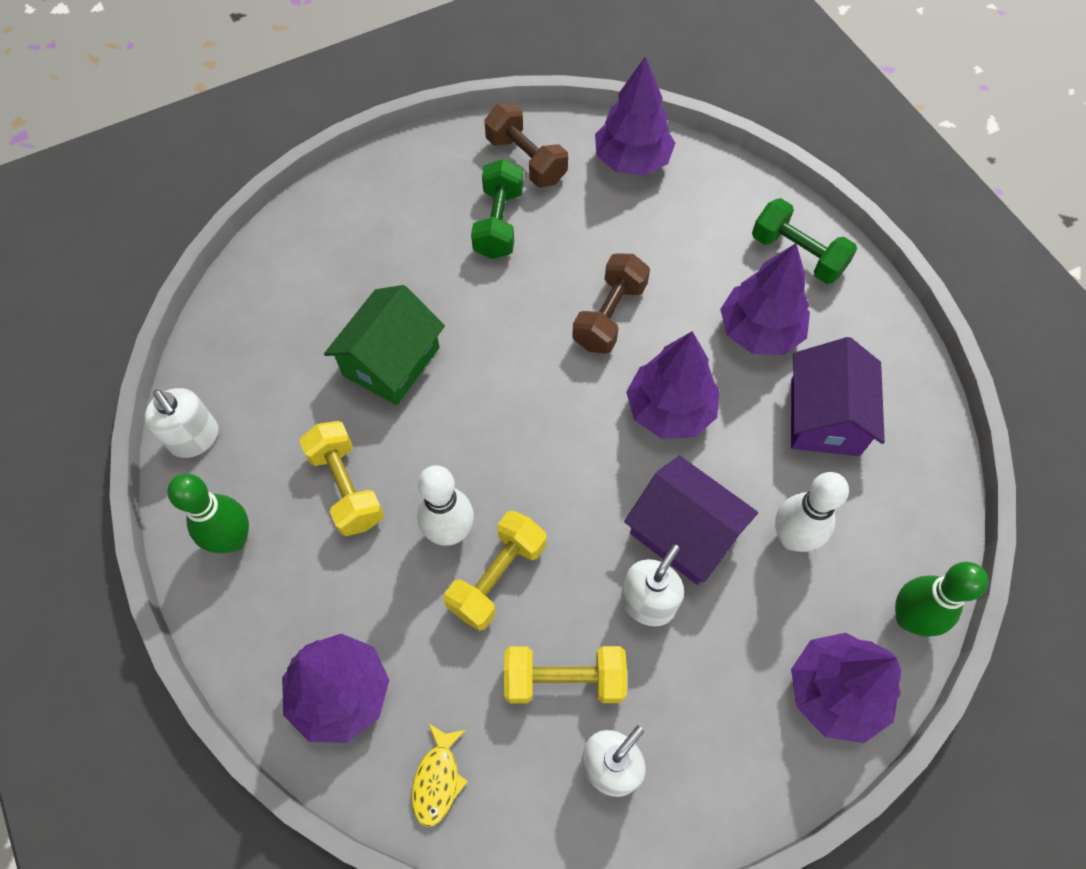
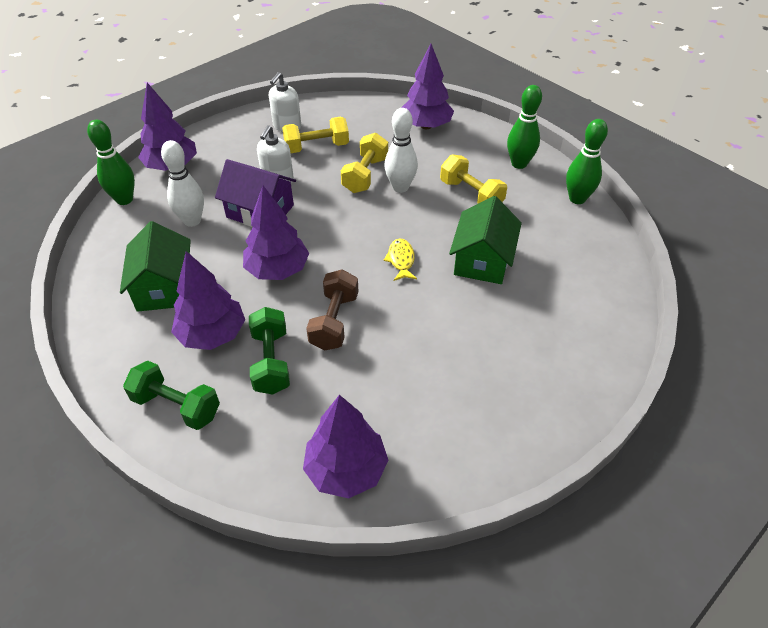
camera: 165 degrees right, 15 degrees down
white soap dispenser [144,388,219,458] -> green bowling pin [566,119,608,204]
yellow fish [411,724,468,827] -> yellow fish moved to [383,238,417,281]
green dumbbell [471,159,523,259] -> green dumbbell moved to [249,307,290,395]
brown dumbbell [484,104,568,187] -> none
purple house [791,337,885,456] -> green house [120,221,191,312]

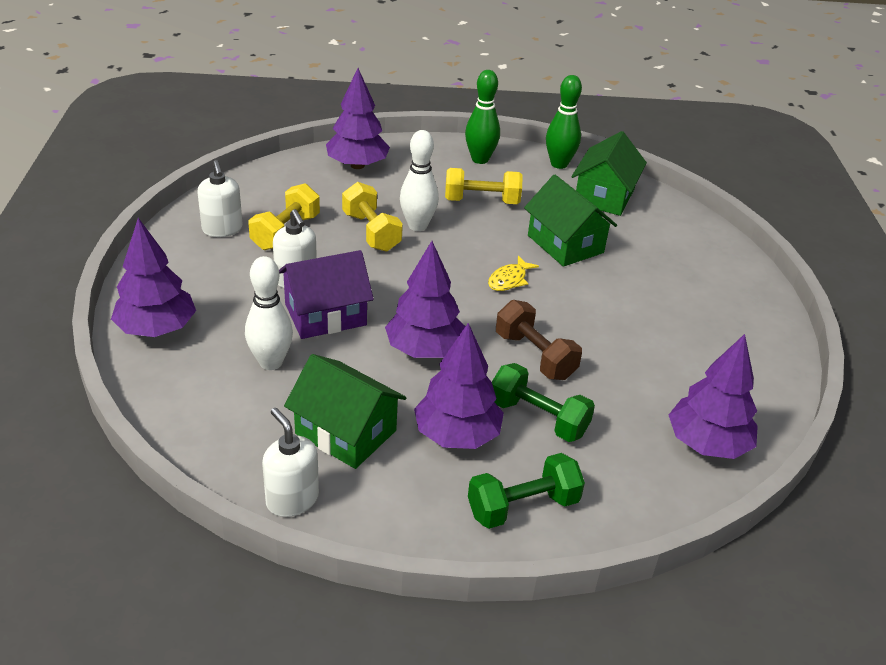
camera: 50 degrees left, 10 degrees down
green bowling pin [87,120,135,205] -> none
yellow fish [383,238,417,281] -> yellow fish turned 90 degrees counterclockwise [488,256,539,291]
none -> white soap dispenser [262,408,319,517]
none -> green house [572,131,647,216]

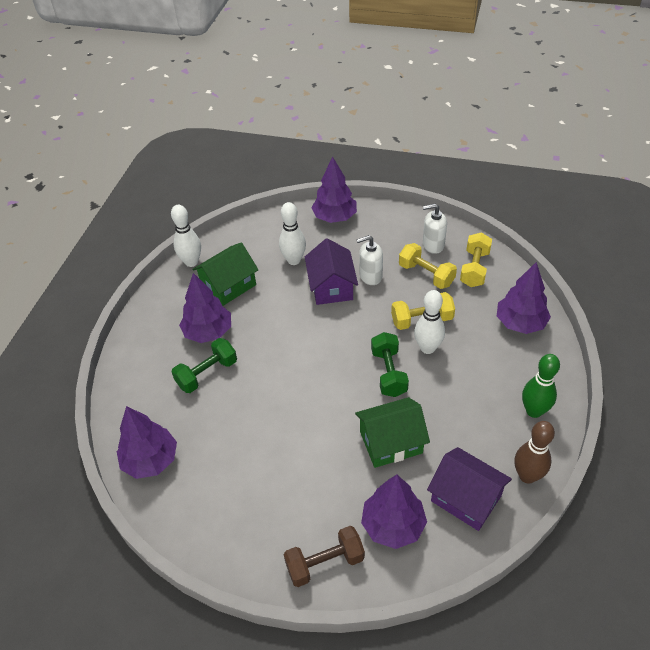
camera: 110 degrees right, 10 degrees up
white soap dispenser [262,408,319,517] -> white bowling pin [171,205,201,267]
purple tree [385,241,466,358] -> purple tree moved to [361,475,427,549]
yellow dumbbell [445,168,523,204] -> yellow dumbbell moved to [460,232,492,287]
green dumbbell [468,453,585,529] -> green dumbbell moved to [371,332,409,397]
yellow fish [488,256,539,291] -> none
brown dumbbell [496,300,582,380] -> brown dumbbell moved to [284,526,365,587]
green bowling pin [546,75,582,169] -> brown bowling pin [514,421,555,483]
green house [572,131,647,216] -> purple house [427,447,512,531]

